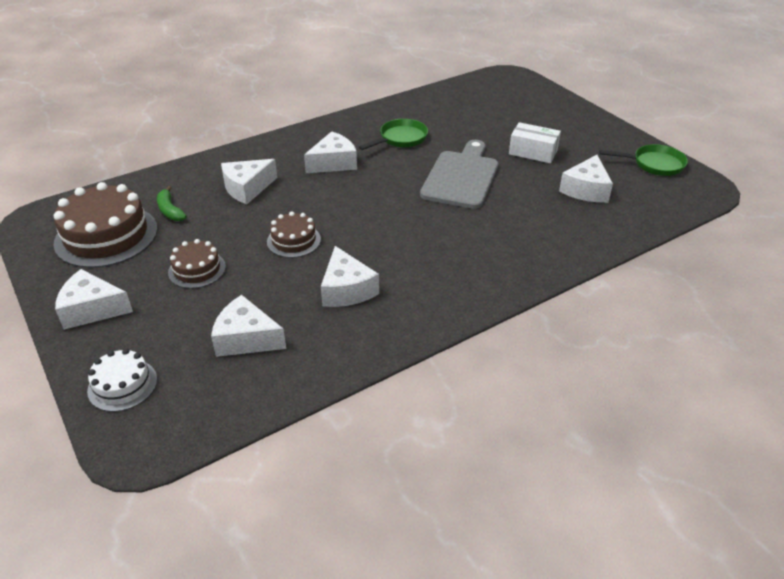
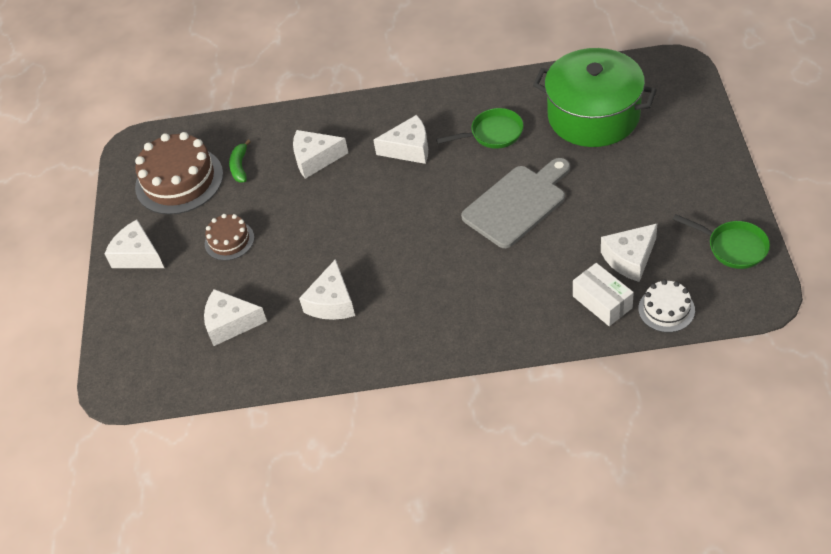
camera: 35 degrees right, 10 degrees up
white cake [87,348,157,412] -> white cake moved to [638,280,695,332]
white cheese [211,295,286,357] -> white cheese turned 45 degrees counterclockwise [204,289,267,346]
brown cake [267,212,321,258] -> none
white box [509,122,561,163] -> white box moved to [573,263,634,326]
none -> green pot [533,48,657,147]

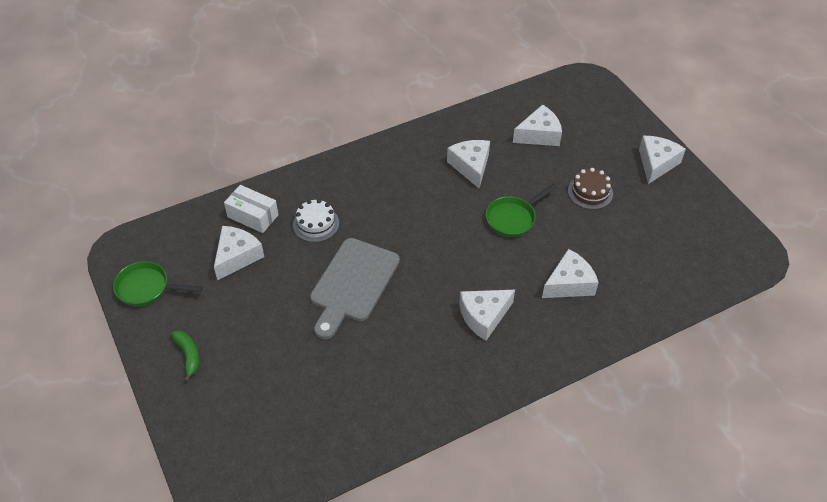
camera: 150 degrees right, 0 degrees up
white cheese [105,220,164,268] -> white cheese turned 75 degrees counterclockwise [639,136,686,184]
brown cake [135,132,223,215] -> none
green banana [229,140,251,182] -> green banana moved to [170,330,199,382]
green pan [436,108,524,149] -> green pan moved to [486,183,557,237]
green pot [533,48,657,147] -> none
white cake [638,280,695,332] -> white cake moved to [293,199,339,242]

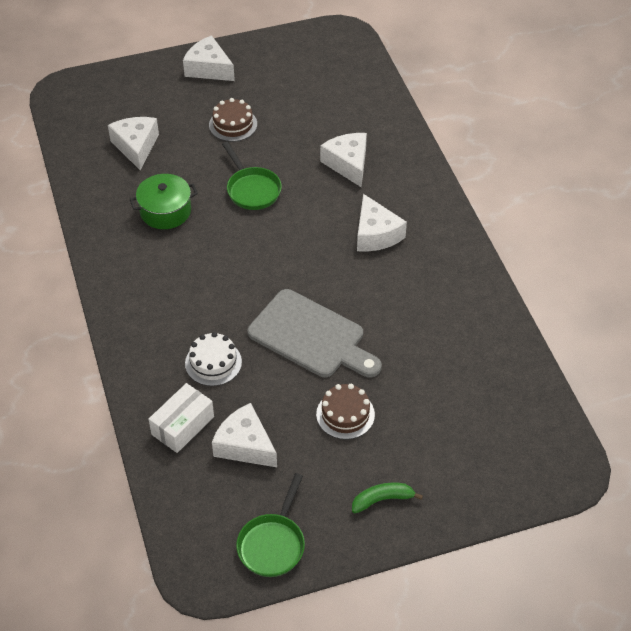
camera: 80 degrees left, 0 degrees up
white cheese [447,140,490,188] -> green pot [130,174,198,229]
none -> brown cake [316,384,375,439]

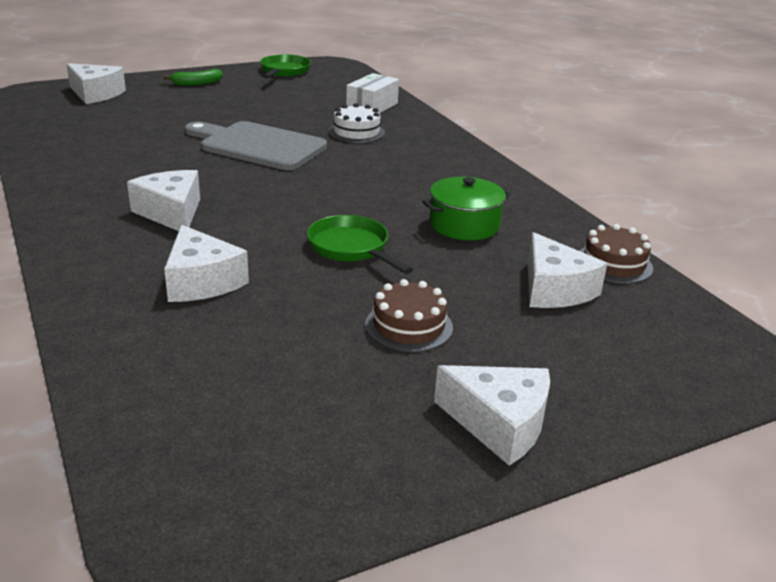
camera: 170 degrees right, 20 degrees down
white cheese [212,403,277,467] -> white cheese moved to [66,63,126,104]
brown cake [316,384,375,439] -> brown cake moved to [580,224,653,283]

